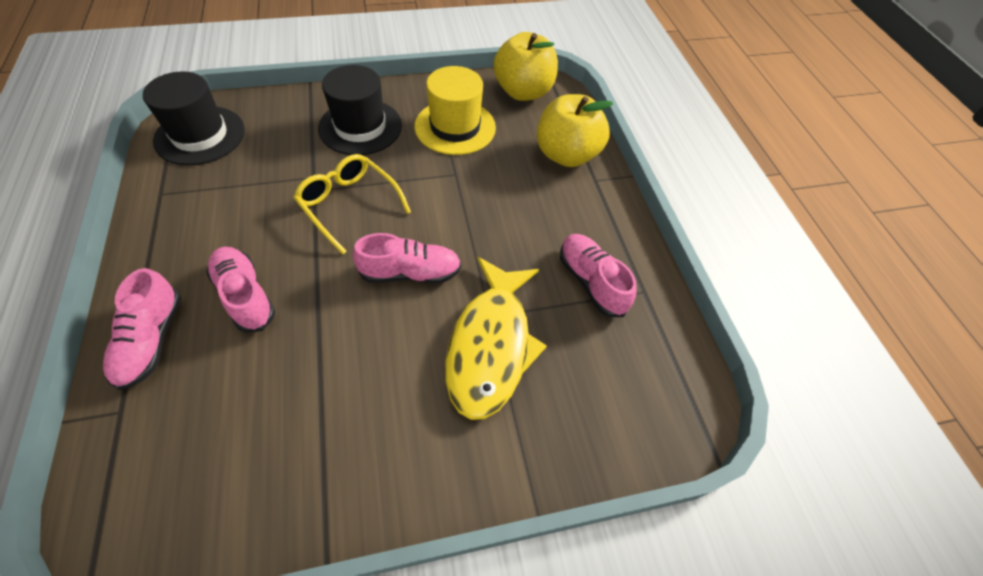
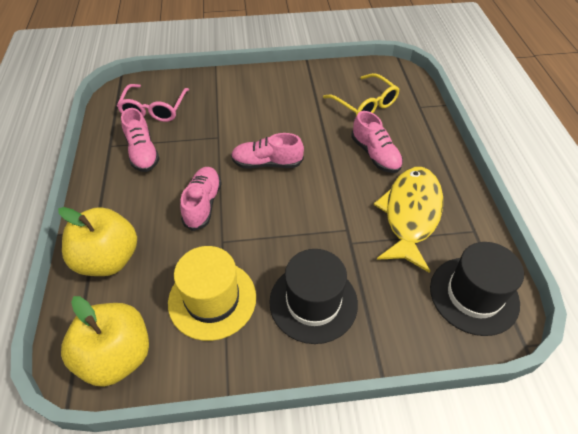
camera: 170 degrees left, 5 degrees down
pink shoe [103,268,181,390] -> pink shoe moved to [180,167,222,231]
yellow glasses [294,154,411,254] -> yellow glasses moved to [323,73,400,116]
yellow fish [445,257,547,420] -> yellow fish moved to [373,167,443,273]
none -> pink glasses [117,84,189,122]

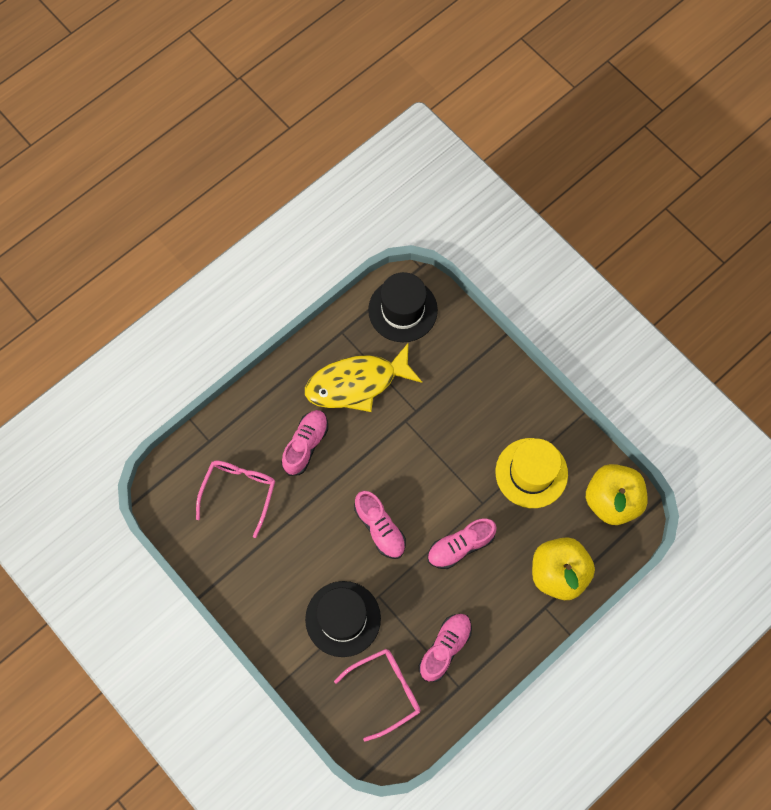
camera: 125 degrees left, 20 degrees up
black hat [269,249,358,344] -> black hat moved to [305,581,381,657]
yellow glasses [323,73,400,116] -> pink glasses [196,460,275,538]

